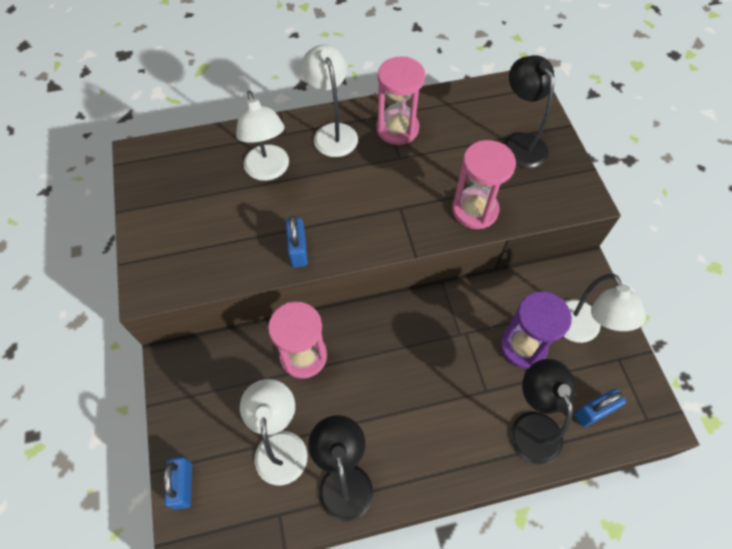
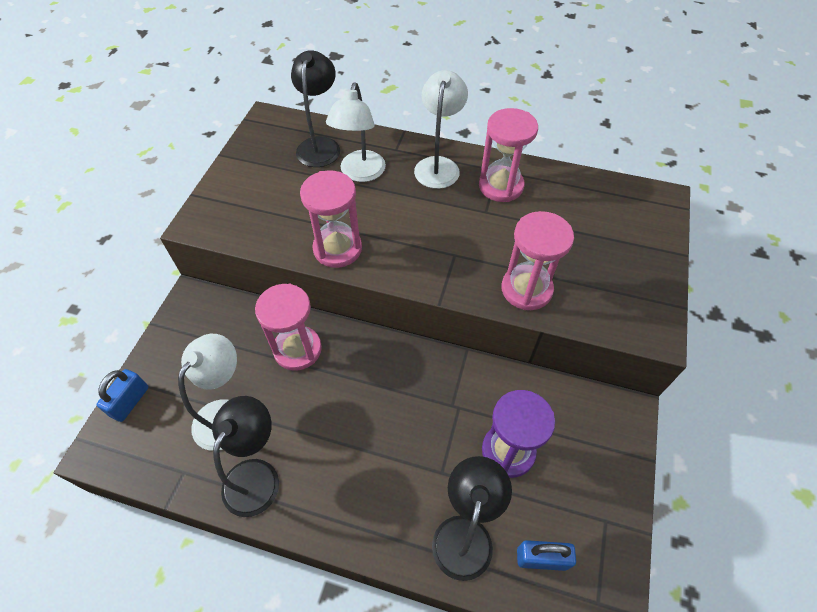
camera: 30 degrees right, 5 degrees down
blue padlock [286,216,308,268] -> pink hourglass [300,170,362,268]
black lamp [504,55,554,168] -> black lamp moved to [291,50,340,167]
white lamp [563,274,646,343] -> none

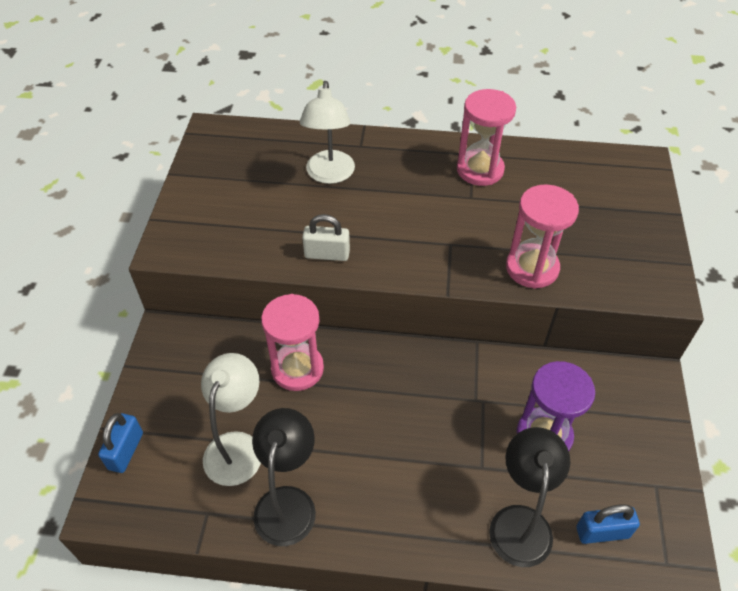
camera: 10 degrees left, 5 degrees down
black lamp [291,50,340,167] -> none
pink hourglass [300,170,362,268] -> white padlock [302,214,350,261]
white lamp [414,70,468,189] -> none

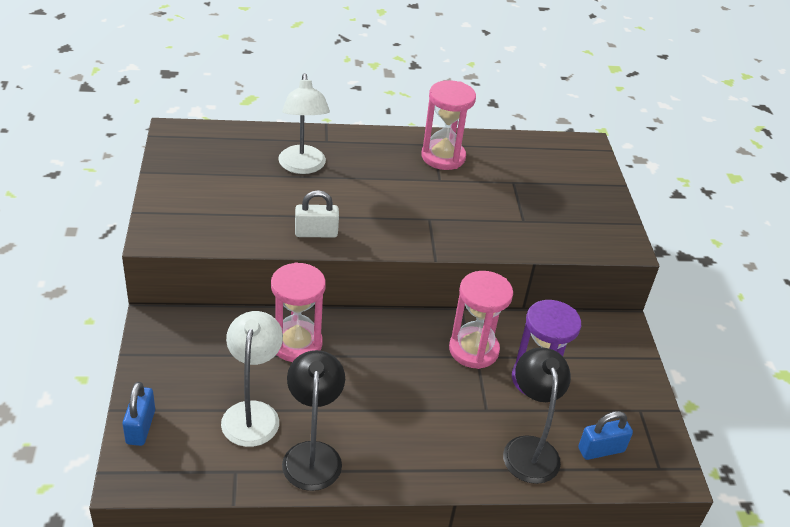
camera: 15 degrees left, 10 degrees down
pink hourglass [506,184,579,289] -> pink hourglass moved to [449,271,513,369]

